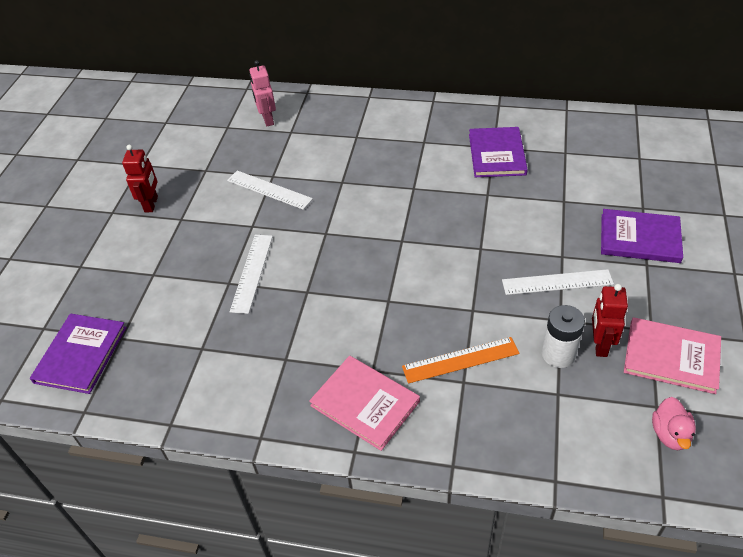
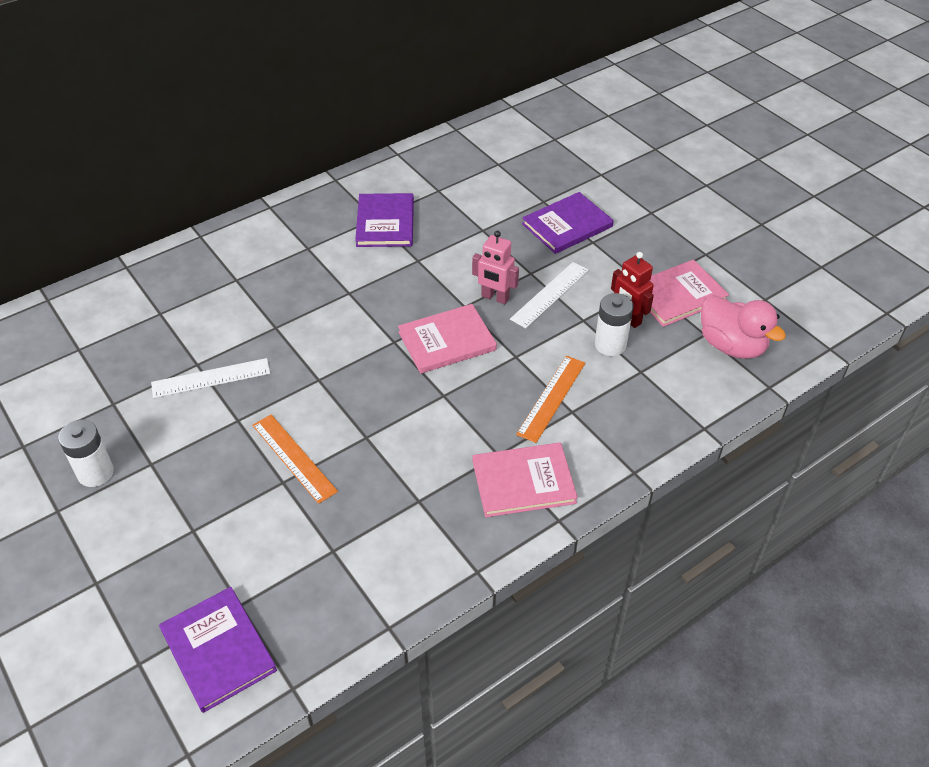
camera: 50 degrees left, 0 degrees up
red robot [122,145,158,212] -> white battery [58,420,114,487]
white ruler [230,235,273,314] -> orange ruler [252,414,338,504]
pink robot [250,60,276,126] -> pink robot moved to [472,231,519,304]
purple book [469,127,528,177] -> purple book turned 45 degrees clockwise [355,193,414,247]
pink duck [652,397,696,450] -> pink duck [701,295,786,359], size x1.68
none -> pink book [398,304,497,374]

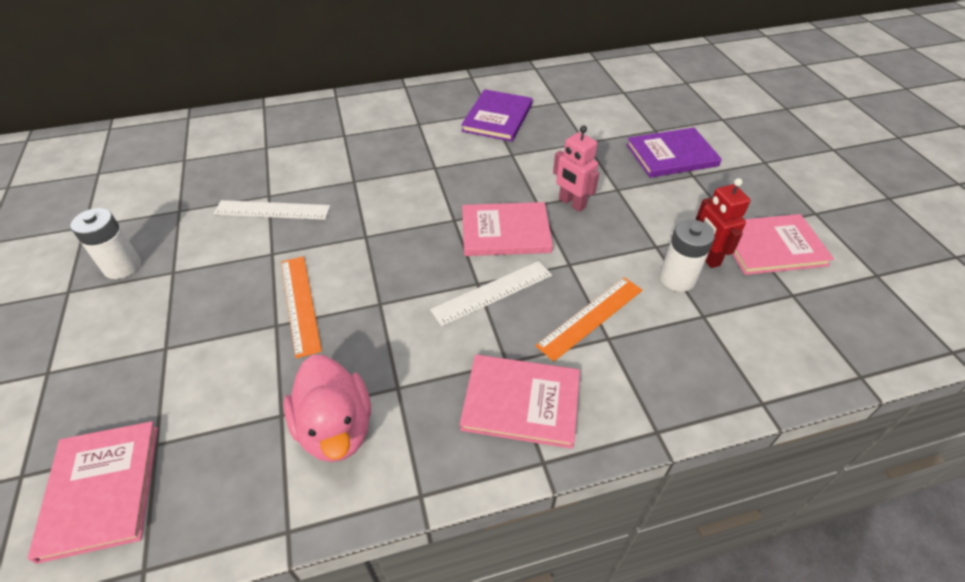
camera: 20 degrees right, 0 degrees up
purple book [159,587,277,713] -> pink book [28,421,158,564]
white ruler [510,262,589,328] -> white ruler moved to [430,261,552,326]
pink duck [701,295,786,359] -> pink duck moved to [284,355,371,462]

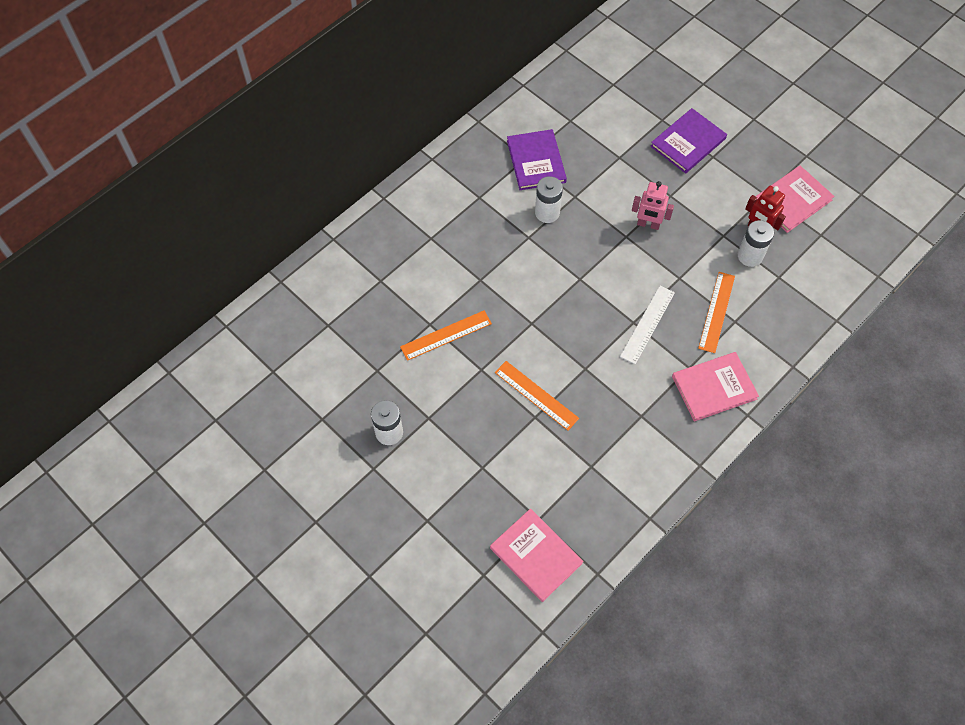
camera: 30 degrees left, 15 degrees up
white ruler [214,200,330,220] -> orange ruler [400,311,492,361]
pink duck [284,355,371,462] -> none
pink book [462,202,553,256] -> none
none -> white battery [535,176,563,223]

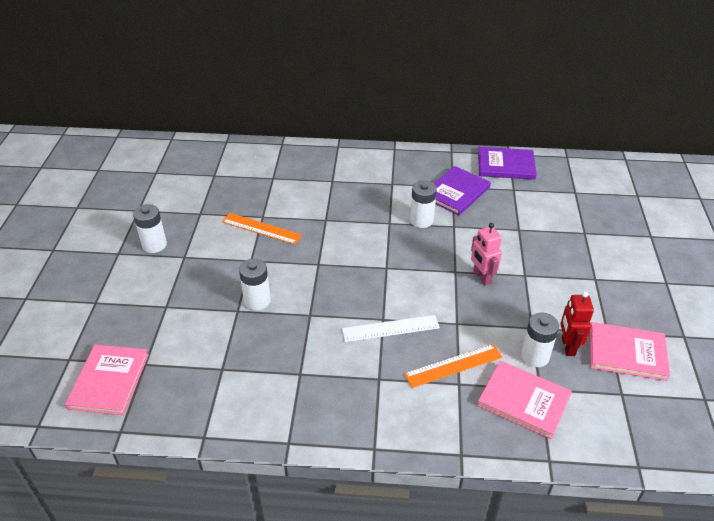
camera: 50 degrees right, 20 degrees down
orange ruler [495,361,579,431] -> white battery [239,258,271,310]
purple book [650,108,727,173] -> purple book moved to [478,147,537,180]
pink book [672,352,759,422] -> pink book moved to [477,361,572,439]

